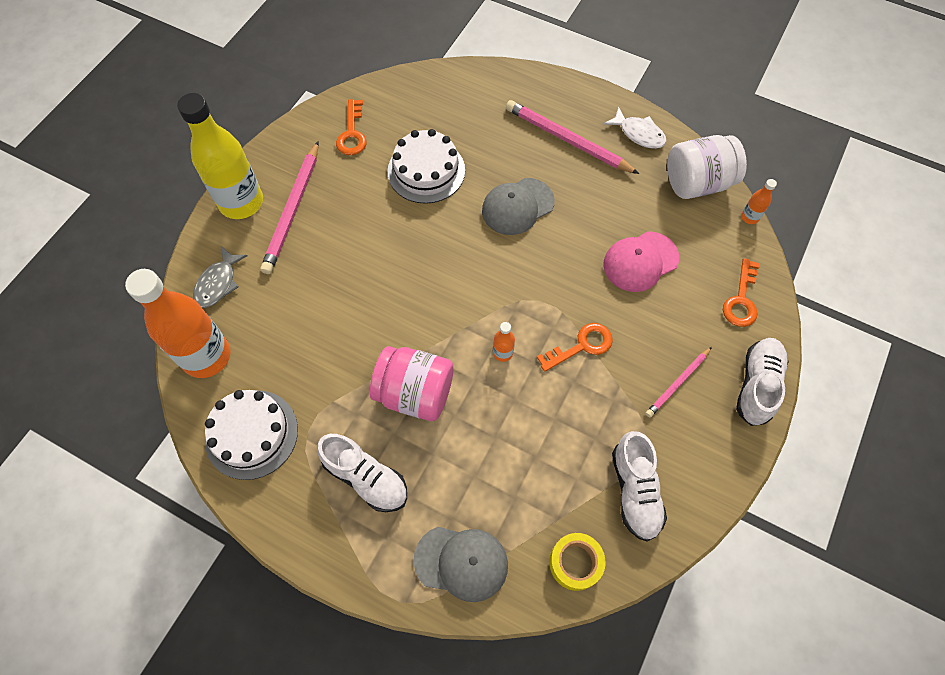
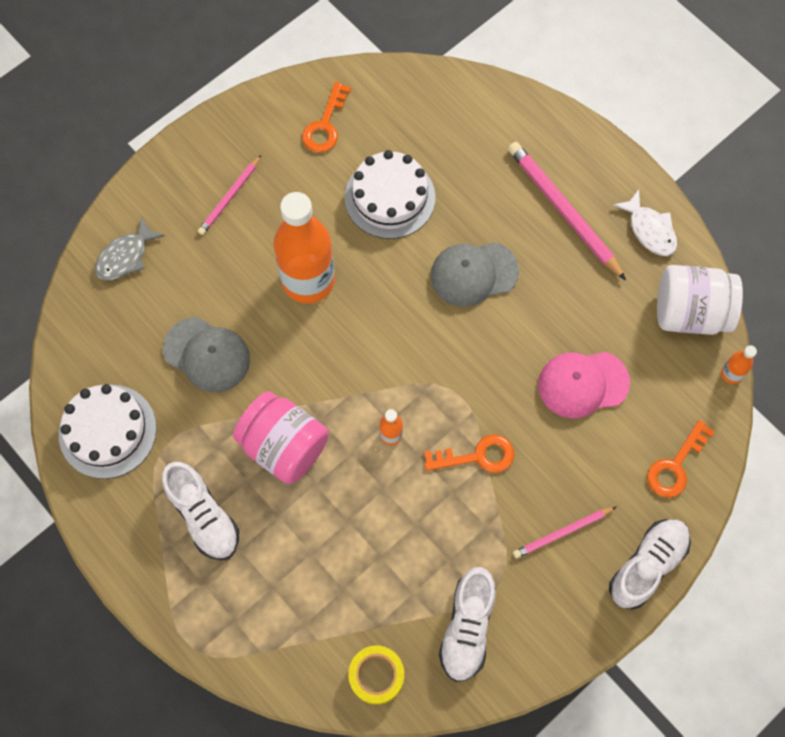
camera: 20 degrees right, 5 degrees up
orange bottle [125,269,231,378] -> orange bottle moved to [274,192,335,304]
yellow bottle [177,93,263,219] -> none
pink pencil [260,141,318,274] -> pink pencil [198,155,261,235], size x0.57
grey cap [414,527,508,602] -> grey cap moved to [163,317,250,392]

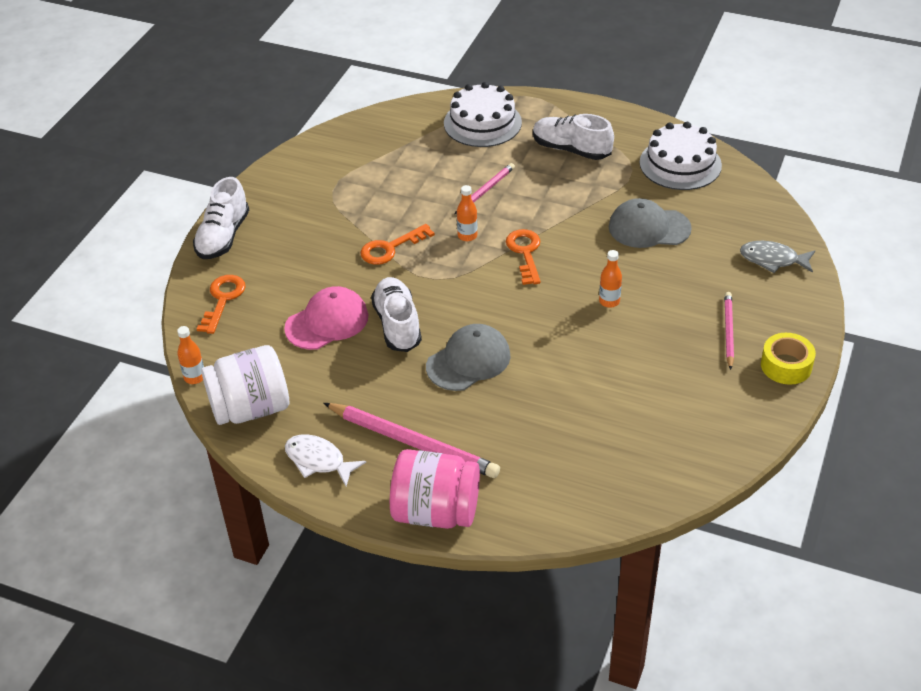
camera: 155 degrees right, 25 degrees down
grey fish [95,217,165,281] -> grey fish turned 90 degrees counterclockwise [740,241,815,273]
pink jar [233,391,329,484] -> pink jar moved to [390,449,480,529]
orange bottle [274,192,335,304] -> orange bottle [599,250,622,308], size x0.40
orange key [302,82,351,153] -> orange key moved to [506,229,541,285]
white cake [345,150,435,239] -> white cake moved to [444,82,522,147]
yellow tape [348,646,404,705] -> yellow tape moved to [761,333,816,385]
white shoe [439,567,496,682] -> white shoe moved to [371,277,422,352]
pink pencil [513,507,616,559] -> pink pencil moved to [455,163,515,214]

